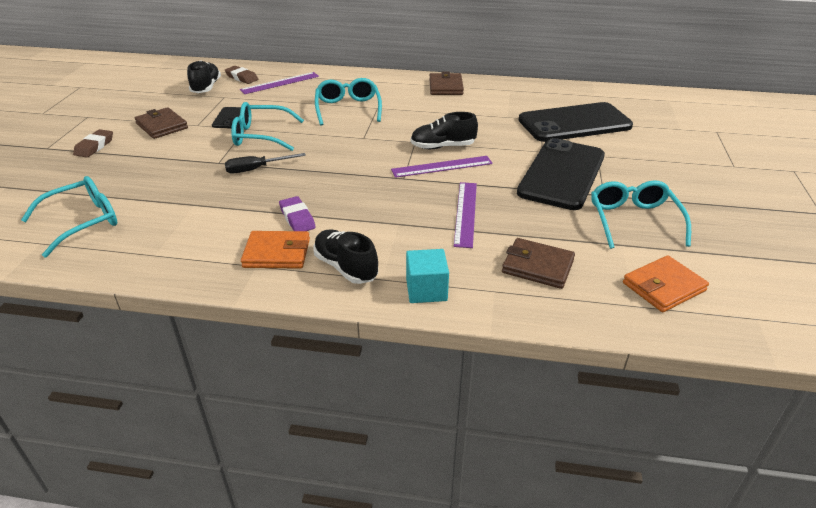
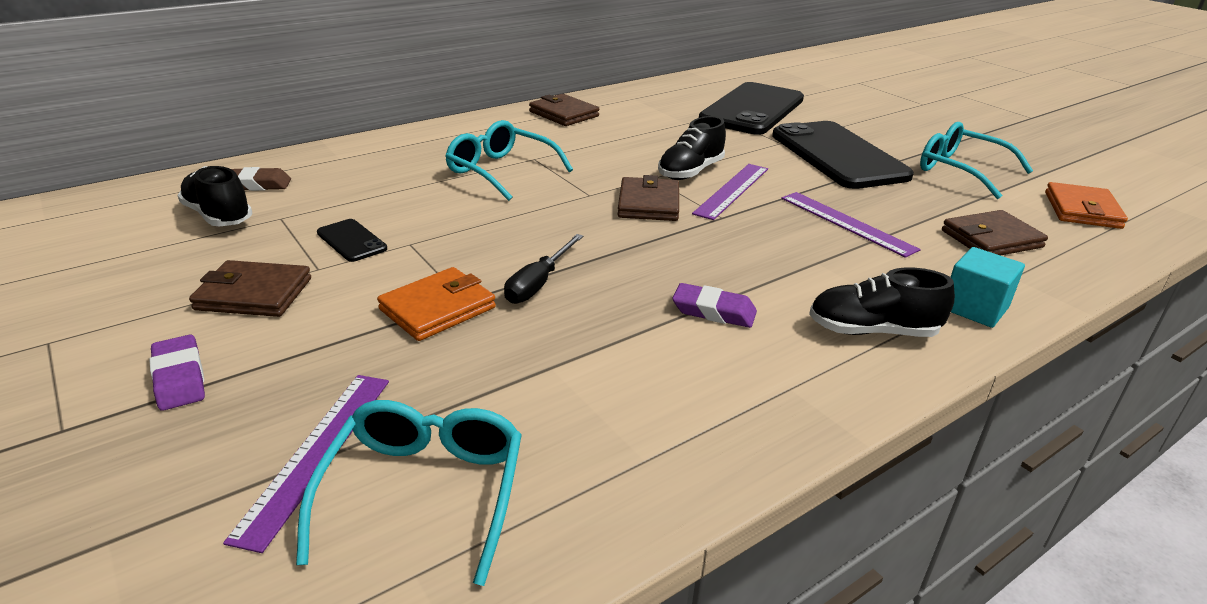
camera: 45 degrees left, 5 degrees down
brown eraser [73,129,113,157] -> purple eraser [150,335,205,411]
turquoise glasses [231,102,304,151] -> none
purple ruler [240,72,319,94] -> purple ruler moved to [223,375,389,553]
orange wallet [241,231,310,269] -> orange wallet moved to [377,267,496,341]
none -> brown wallet [618,175,679,221]

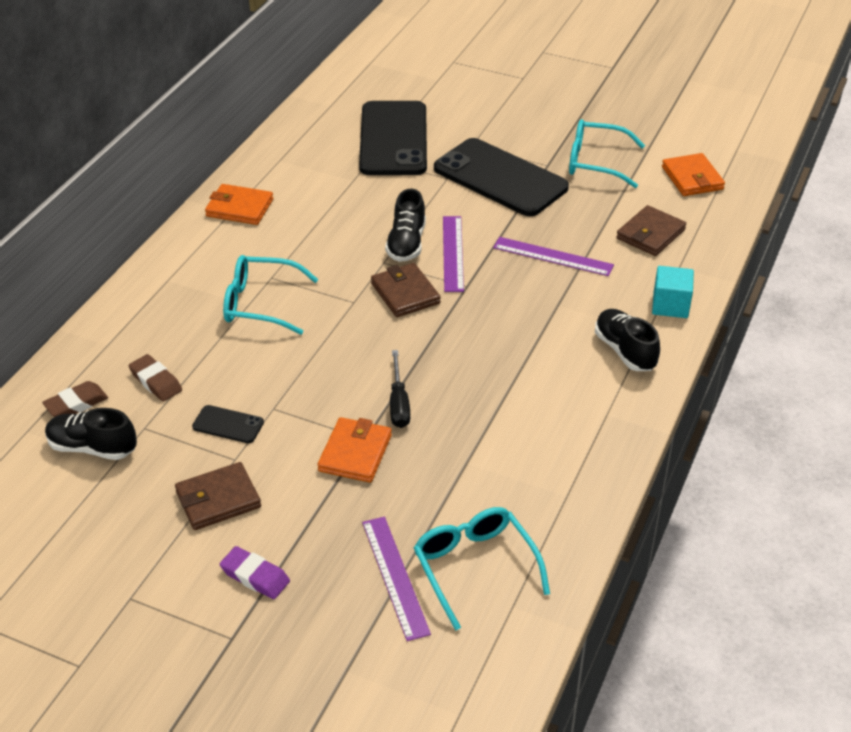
camera: 30 degrees left, 10 degrees up
brown wallet [529,94,599,126] -> orange wallet [205,184,273,225]
purple eraser [672,283,757,328] -> none
black shoe [809,268,955,337] -> black shoe turned 90 degrees clockwise [595,309,660,371]
none -> brown eraser [129,354,182,401]

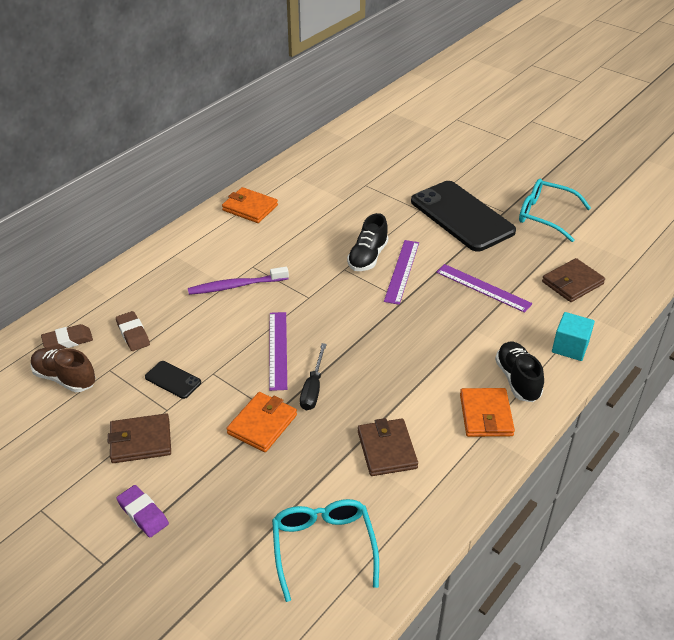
camera: 15 degrees right, 0 degrees up
black shoe [45,408,137,460] -> brown shoe [30,348,96,393]
turquoise glasses [223,255,318,335] -> purple toothbrush [188,267,289,295]
black phone [359,101,427,175] -> none
purple ruler [362,517,431,641] -> purple ruler moved to [269,312,287,391]
brown wallet [371,263,441,317] -> brown wallet moved to [358,418,418,476]
orange wallet [662,153,725,196] -> orange wallet moved to [460,388,515,437]

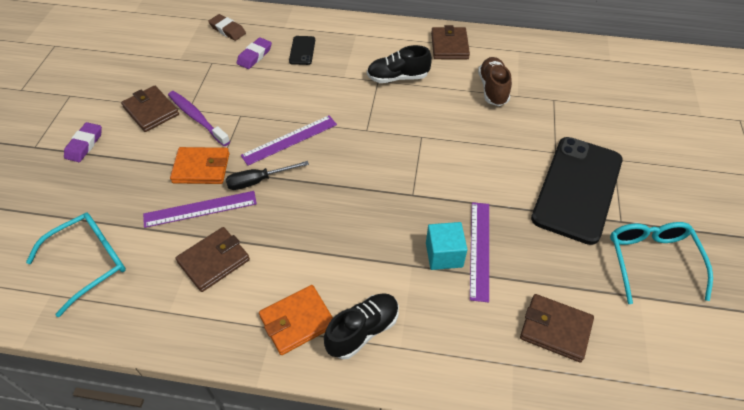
camera: 60 degrees right, 10 degrees up
brown shoe [30,348,96,393] -> brown shoe moved to [478,57,512,106]
brown eraser [116,311,150,351] -> purple eraser [237,37,272,69]
black phone [145,361,201,399] -> black phone moved to [289,36,315,65]
purple toothbrush [188,267,289,295] -> purple toothbrush moved to [168,91,230,146]
orange wallet [222,187,278,223] -> brown wallet [431,25,470,59]
black shoe [347,213,388,271] -> black shoe moved to [367,45,432,83]
purple ruler [384,240,419,305] -> purple ruler moved to [143,191,257,228]
turquoise cube [552,312,595,361] -> turquoise cube moved to [426,222,468,270]

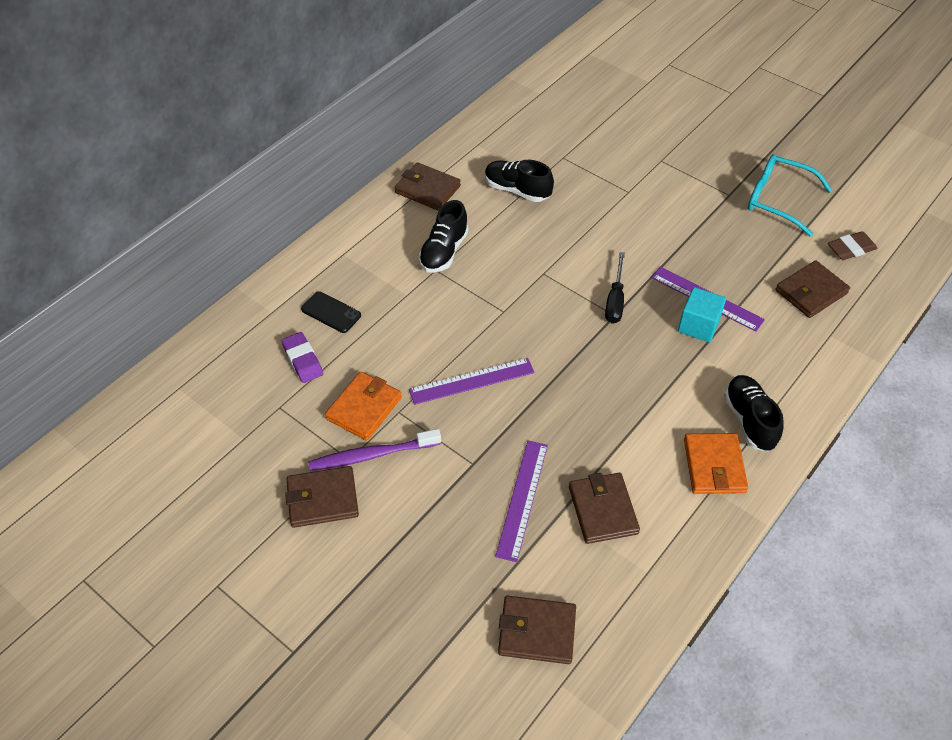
camera: 60 degrees left, 0 degrees up
turquoise glasses [26,212,126,317] -> brown wallet [498,596,576,664]
purple eraser [64,122,102,162] -> none
orange wallet [170,147,230,184] -> orange wallet moved to [325,372,402,441]
brown eraser [208,14,246,41] -> brown eraser moved to [828,231,878,260]
black screwdriver [226,161,309,190] -> black screwdriver moved to [605,252,625,324]
purple ruler [241,115,337,166] -> purple ruler turned 75 degrees clockwise [409,358,535,405]
brown shoe [478,57,512,106] -> black shoe [485,160,554,202]
black phone [531,137,622,245] -> none

